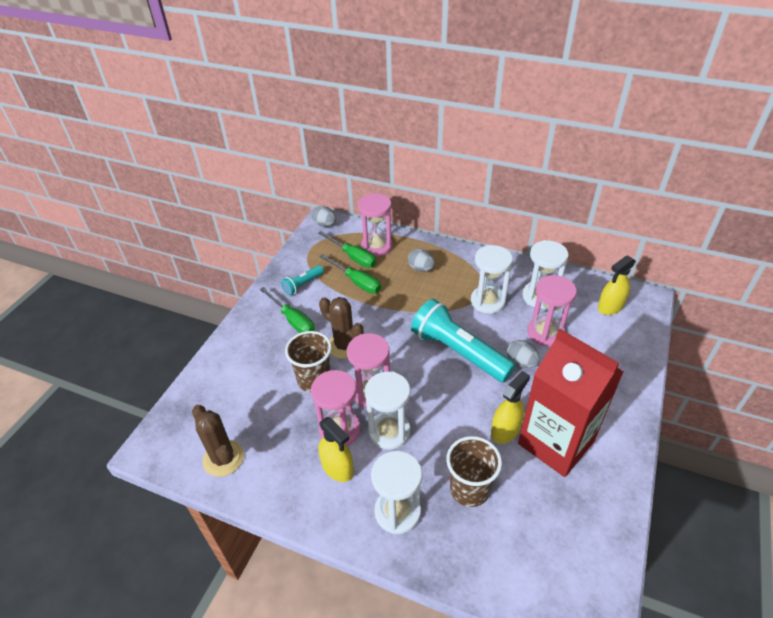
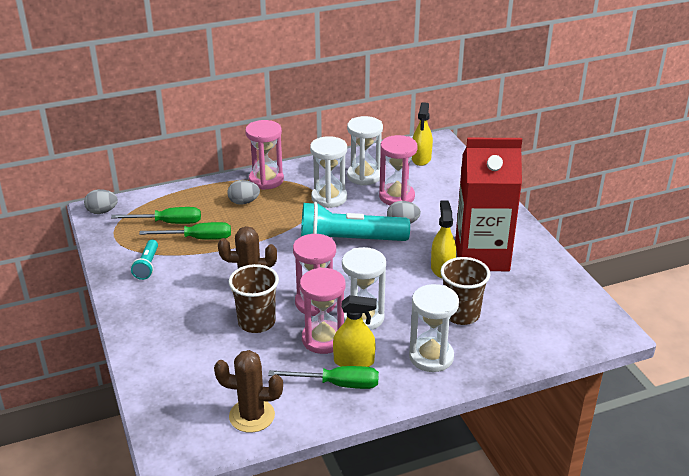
camera: 45 degrees left, 10 degrees down
green screwdriver [260,287,315,333] -> green screwdriver moved to [268,366,379,389]
pink hourglass [358,193,393,257] -> pink hourglass moved to [245,120,284,190]

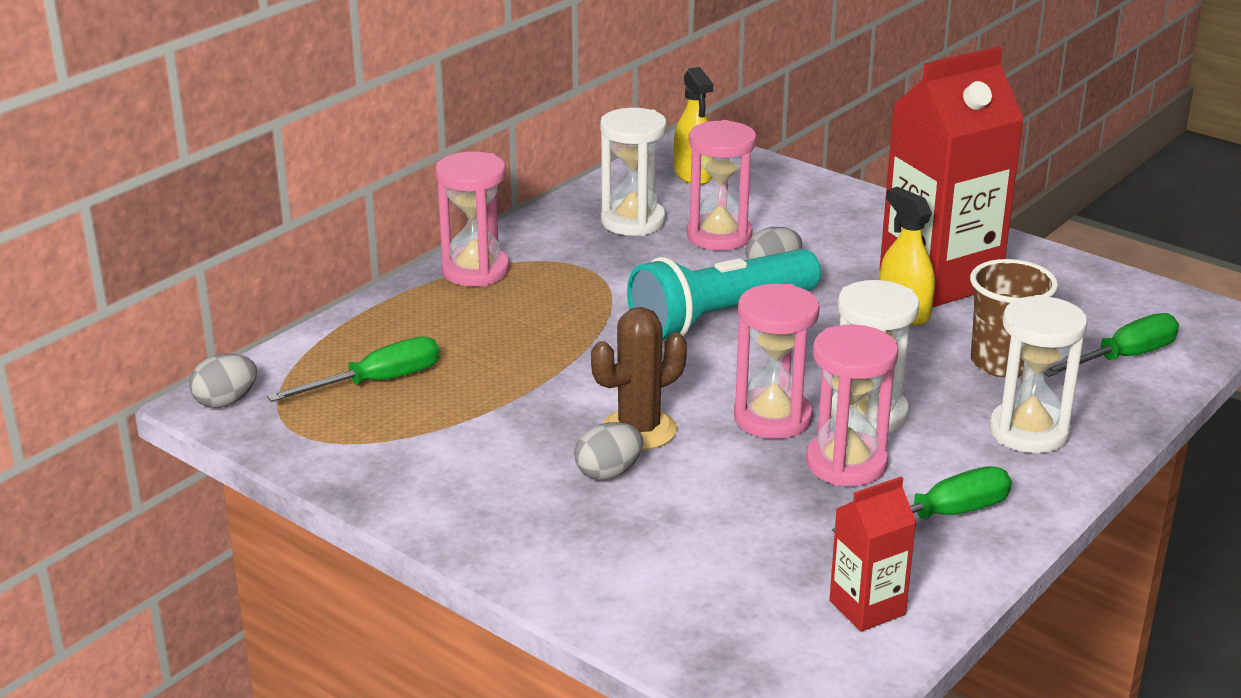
camera: 30 degrees left, 5 degrees down
turquoise flashlight [131,240,158,280] -> none
green screwdriver [139,222,231,240] -> green screwdriver moved to [1044,313,1179,377]
brown cactus [214,350,283,433] -> red carton [829,477,917,631]
grey egg [227,180,260,205] -> grey egg moved to [574,422,643,481]
brown cup [229,264,279,333] -> none
white hourglass [310,136,347,208] -> none
yellow spray bottle [333,295,377,367] -> none

